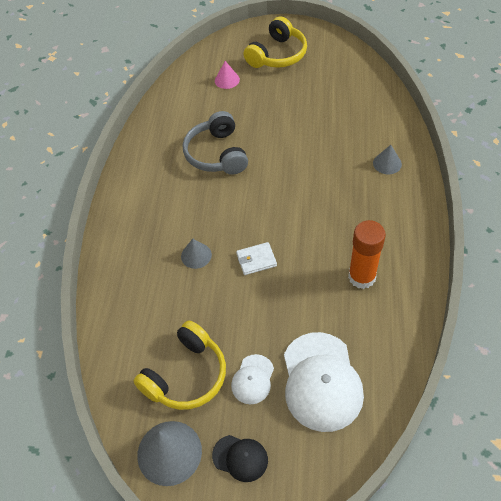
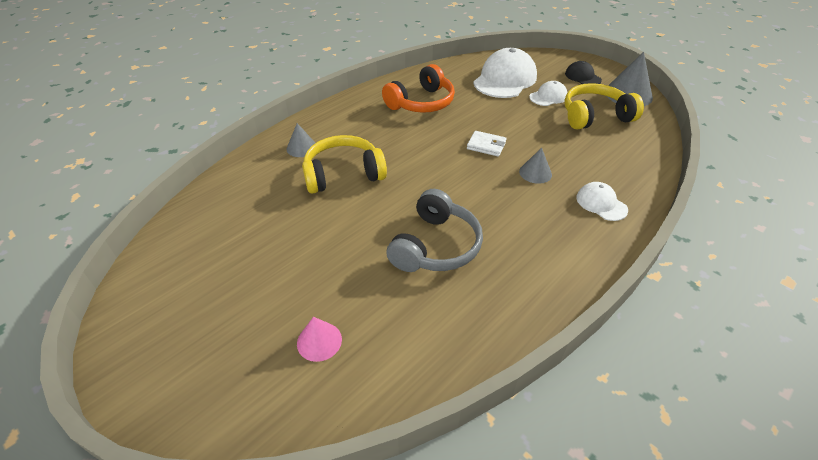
camera: 145 degrees left, 10 degrees down
yellow headphones [244,16,307,68] -> yellow headphones moved to [302,135,387,194]
orange glue stick [348,220,386,289] -> orange headphones [382,64,455,113]
none -> white cap [576,182,628,221]

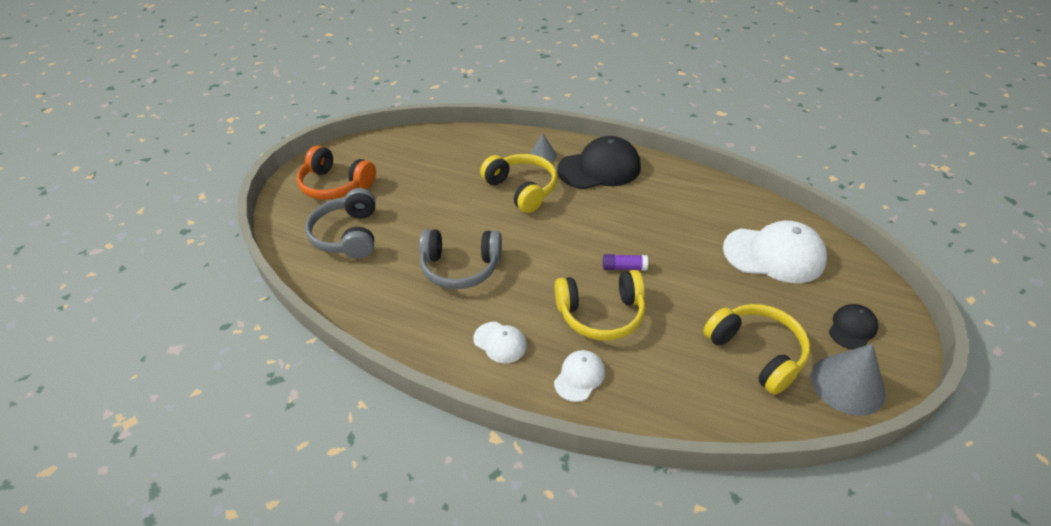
camera: 70 degrees right, 0 degrees up
pink cone [297,317,342,362] -> grey headphones [305,188,376,259]
orange headphones [382,64,455,113] -> orange headphones moved to [297,146,376,200]
white wallet [467,131,507,157] -> purple glue stick [603,254,648,271]
grey cone [519,148,552,184] -> yellow headphones [555,270,645,341]
white cap [529,81,567,106] -> white cap moved to [473,322,527,363]
none -> black cap [557,136,641,189]

